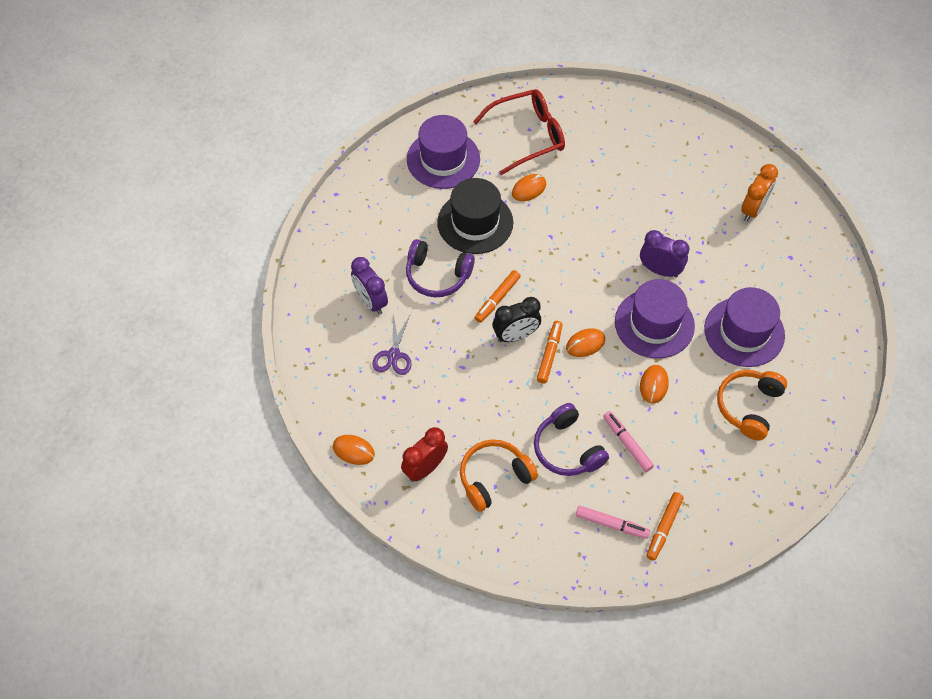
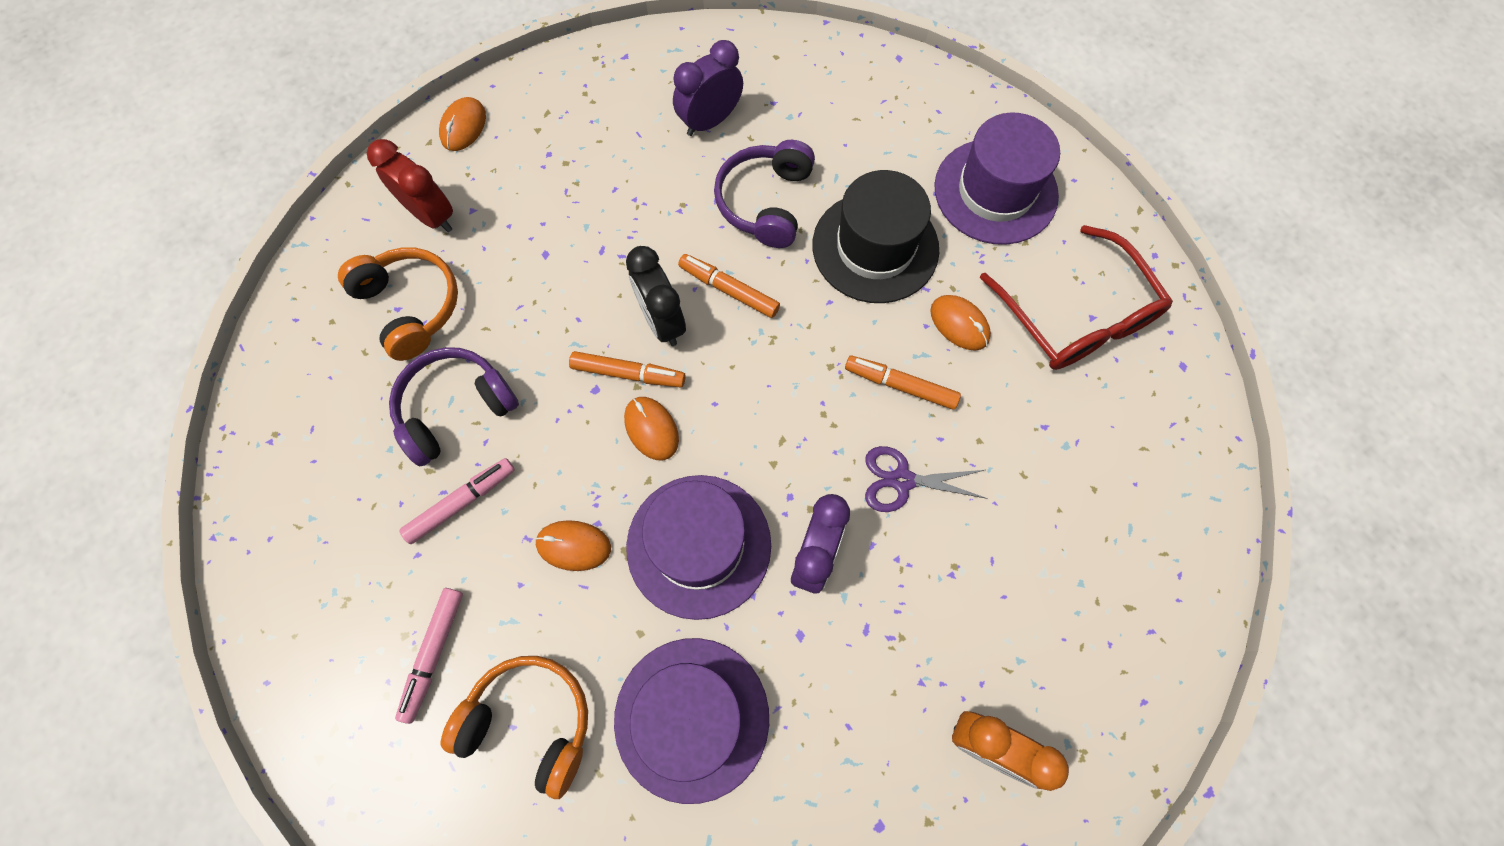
camera: 85 degrees right, 10 degrees up
purple scissors [372,313,412,375] -> purple scissors moved to [865,446,988,512]
pink marker [576,505,650,539] -> pink marker moved to [395,588,463,724]
orange marker [646,492,684,561] -> orange marker moved to [845,355,961,410]

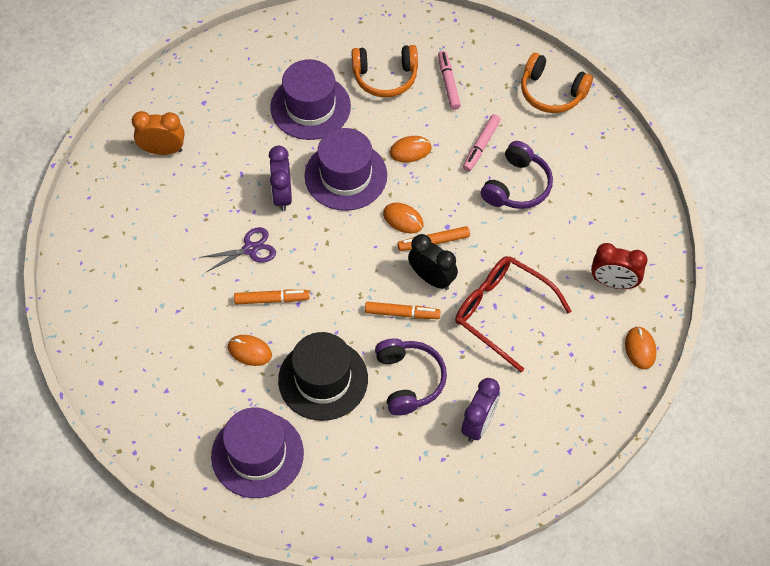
camera: 155 degrees right, 10 degrees down
orange headphones [338,248,458,361] -> orange headphones moved to [521,53,593,113]
red glasses [980,225,1173,370] -> red glasses moved to [455,256,572,372]

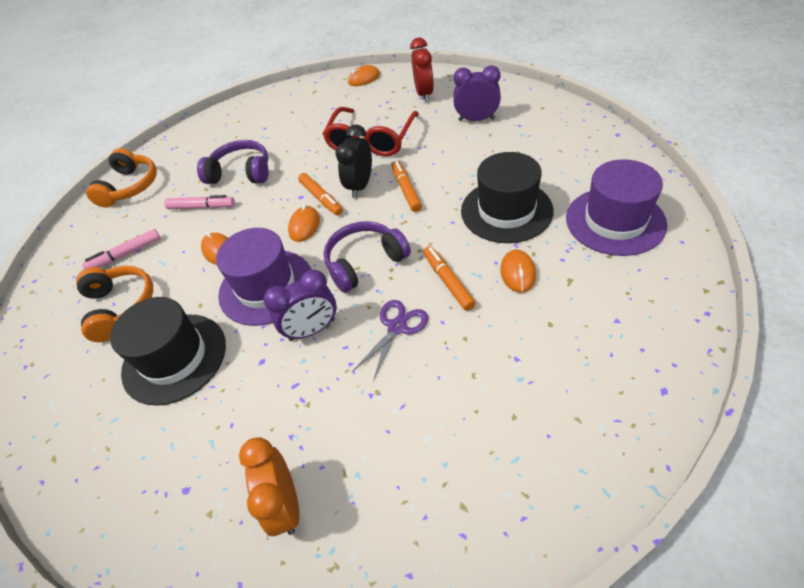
camera: 105 degrees left, 10 degrees down
purple scissors [199,227,276,273] -> purple scissors turned 75 degrees clockwise [353,300,428,381]
purple hat [270,59,351,140] -> black hat [110,297,226,406]
purple headphones [375,338,447,416] -> purple headphones moved to [323,221,411,293]
red clock [591,243,647,289] -> red clock moved to [410,38,434,102]

